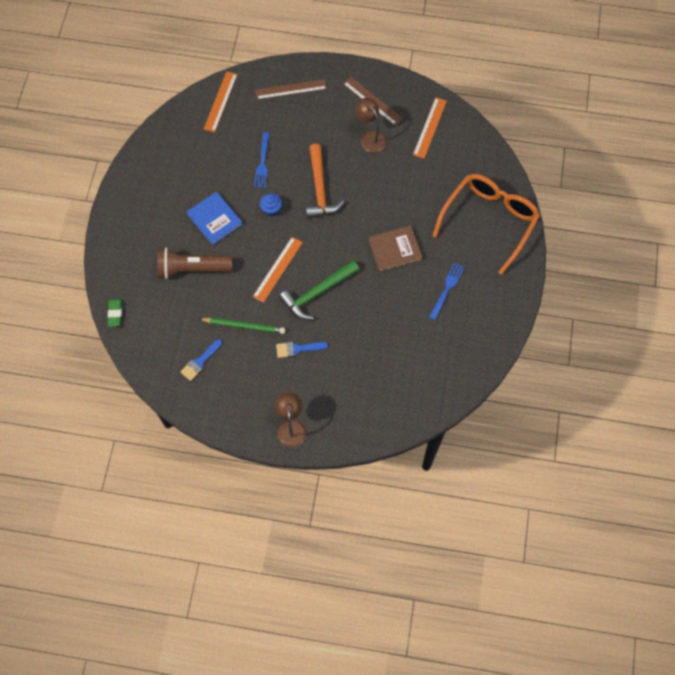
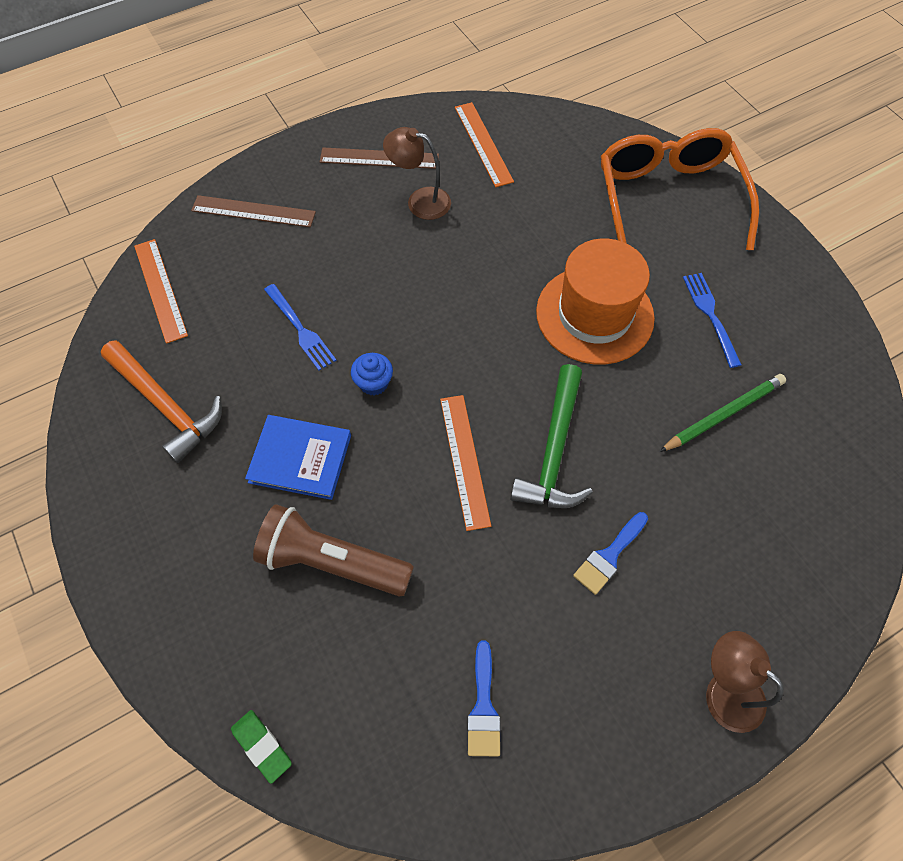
camera: 40 degrees left, 5 degrees down
brown flashlight [157,247,232,279] -> brown flashlight turned 60 degrees clockwise [253,504,414,597]
green pencil [199,317,285,334] -> green pencil moved to [659,374,786,452]
brown ruler [255,79,327,100] -> brown ruler turned 60 degrees clockwise [191,195,316,227]
orange hammer [306,144,344,218] -> orange hammer moved to [101,340,222,463]
brown book [368,226,423,272] -> orange hat [536,239,655,364]

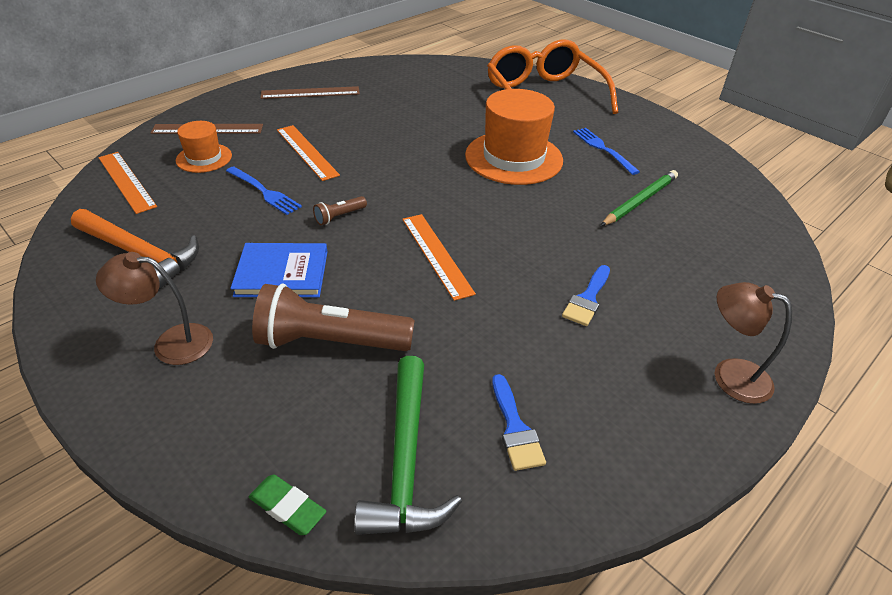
camera: 15 degrees left, 20 degrees down
blue cupcake [351,353,393,395] -> brown flashlight [313,196,367,225]
brown lamp [383,127,451,220] -> brown lamp moved to [96,252,213,365]
orange ruler [455,102,514,187] -> orange ruler moved to [277,125,340,181]
green hammer [510,364,593,508] -> green hammer moved to [354,356,462,535]
none -> orange hat [176,121,232,173]

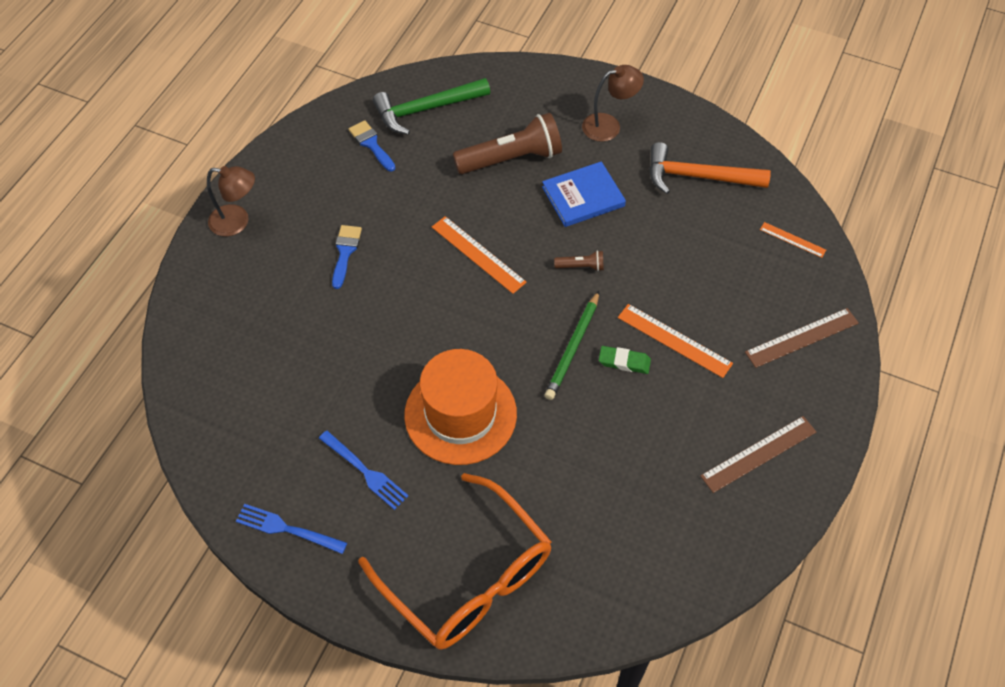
camera: 160 degrees right, 15 degrees up
orange ruler [98,152,157,214] -> orange ruler [760,222,826,258], size x0.58
orange hat [176,121,232,173] -> none
blue fork [226,166,302,215] -> blue fork moved to [236,504,347,554]
green eraser [249,474,326,535] -> green eraser moved to [599,346,651,374]
brown flashlight [313,196,367,225] -> brown flashlight turned 60 degrees clockwise [554,250,604,271]
green hammer [354,356,462,535] -> green hammer turned 90 degrees counterclockwise [373,78,490,135]
green pencil [601,170,678,226] -> green pencil moved to [545,291,599,400]

